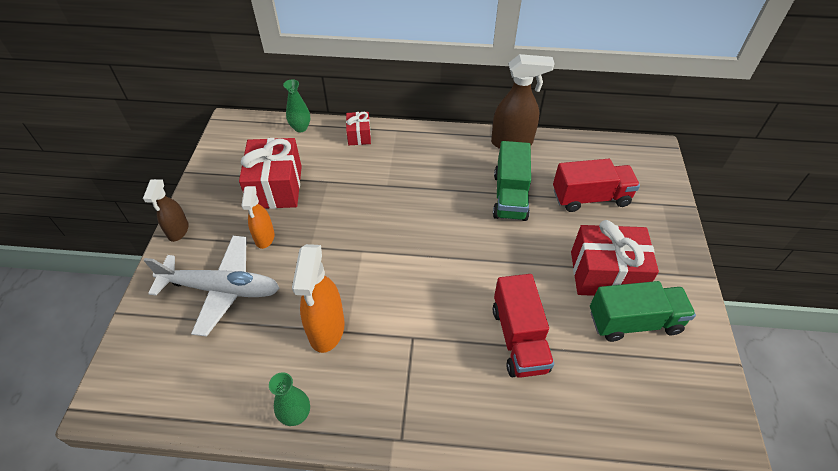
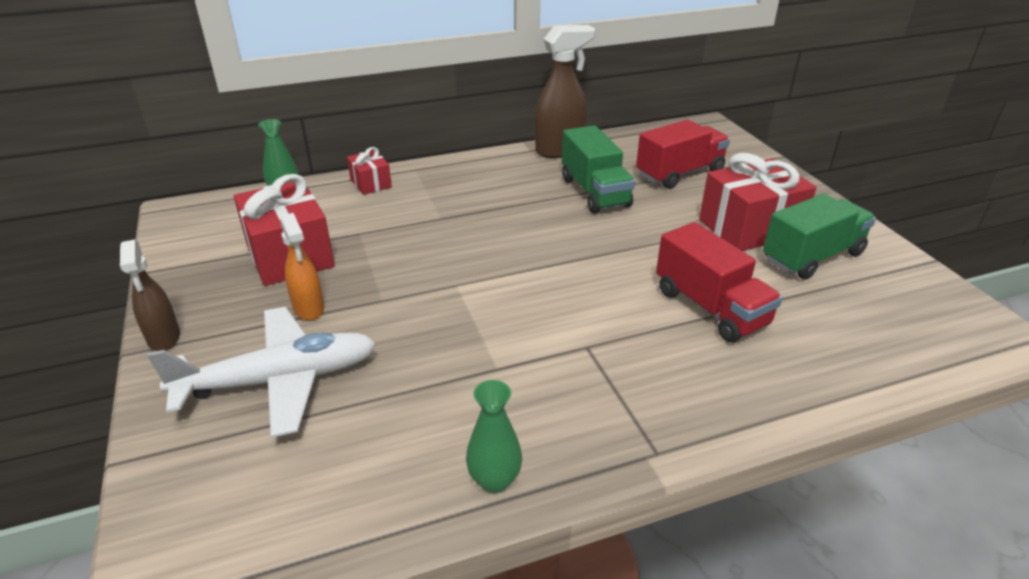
camera: 25 degrees left, 15 degrees down
orange spray bottle [292,244,345,353] -> none

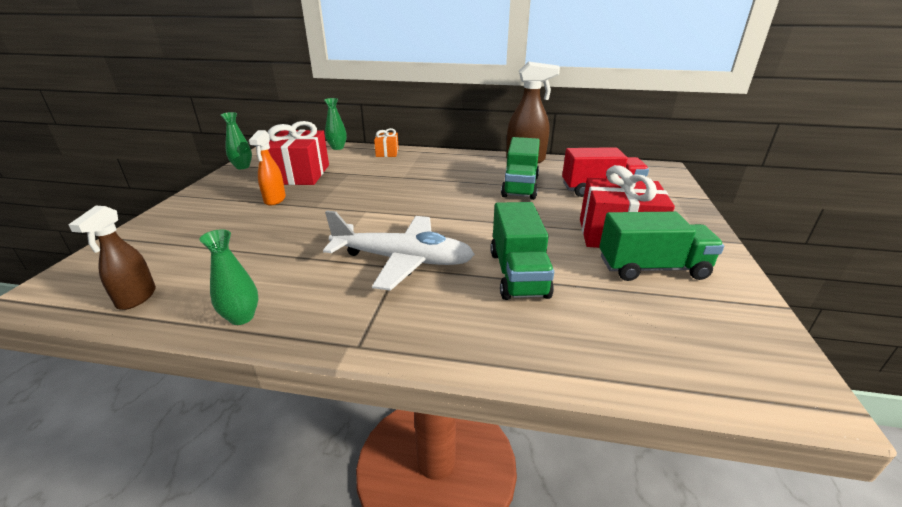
camera: 30 degrees right, 5 degrees down
brown spray bottle [120,240,180,351] -> brown spray bottle moved to [68,206,156,310]
white plane [147,307,376,438] -> white plane moved to [323,210,475,291]
red gift [347,147,392,195] -> orange gift [374,128,399,157]
red truck [656,222,782,343] -> green truck [490,202,554,300]
none -> green vase [221,112,252,169]

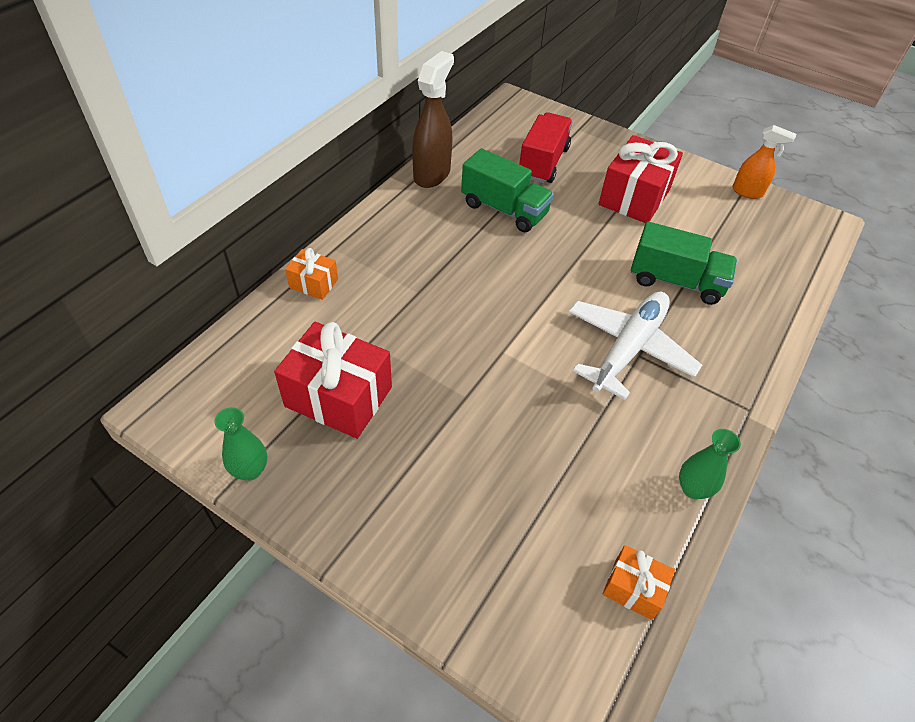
camera: 70 degrees left, 20 degrees up
brown spray bottle [68,206,156,310] -> orange gift [603,545,675,620]
orange spray bottle [249,130,286,206] -> orange spray bottle moved to [733,125,796,199]
green vase [324,98,347,150] -> none
green truck [599,212,724,281] -> none

